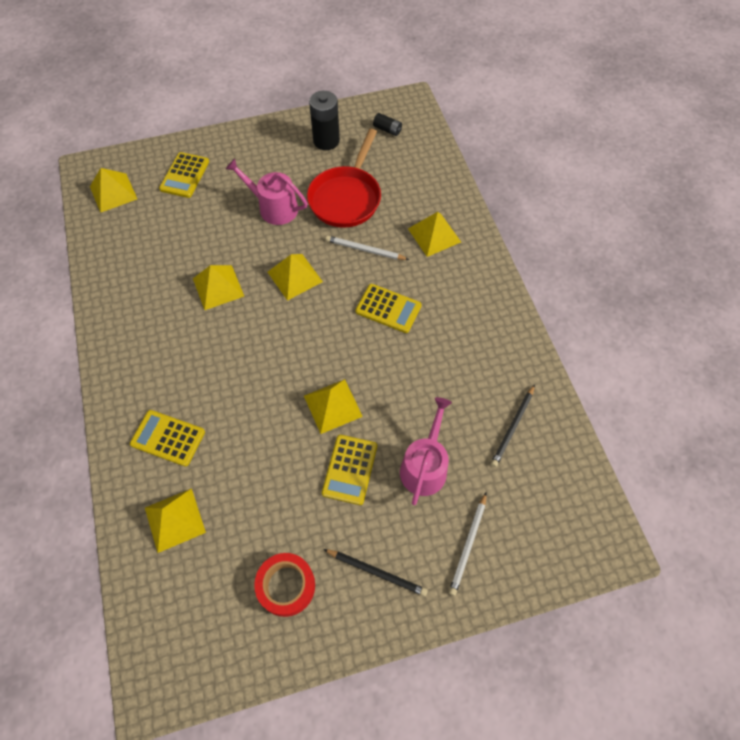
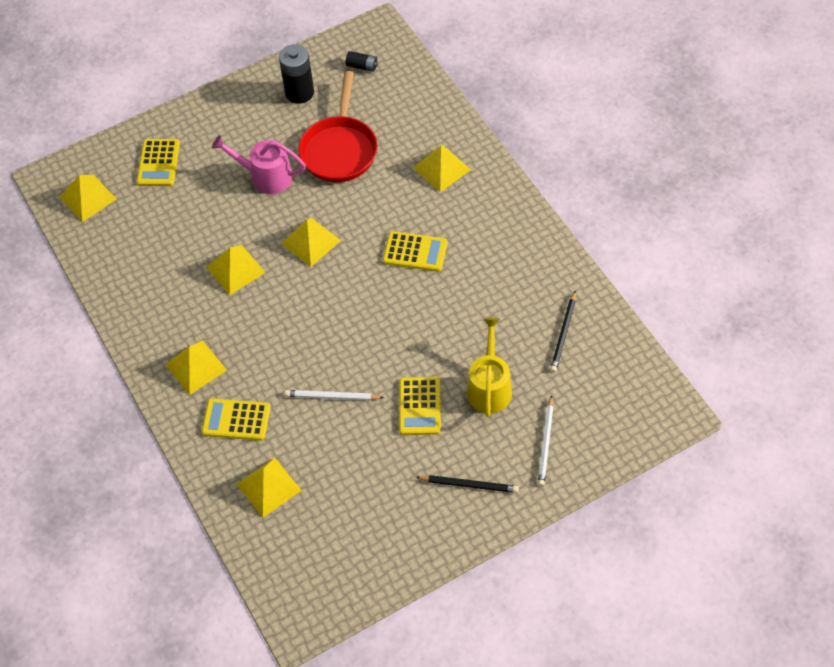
camera: 10 degrees left, 5 degrees down
red tape [254,553,315,617] -> none
yellow pyramid [304,379,363,434] -> yellow pyramid moved to [165,340,227,395]
white pencil [326,236,409,260] -> white pencil moved to [285,390,384,401]
pink watering can [400,397,452,505] -> yellow watering can [467,318,512,417]

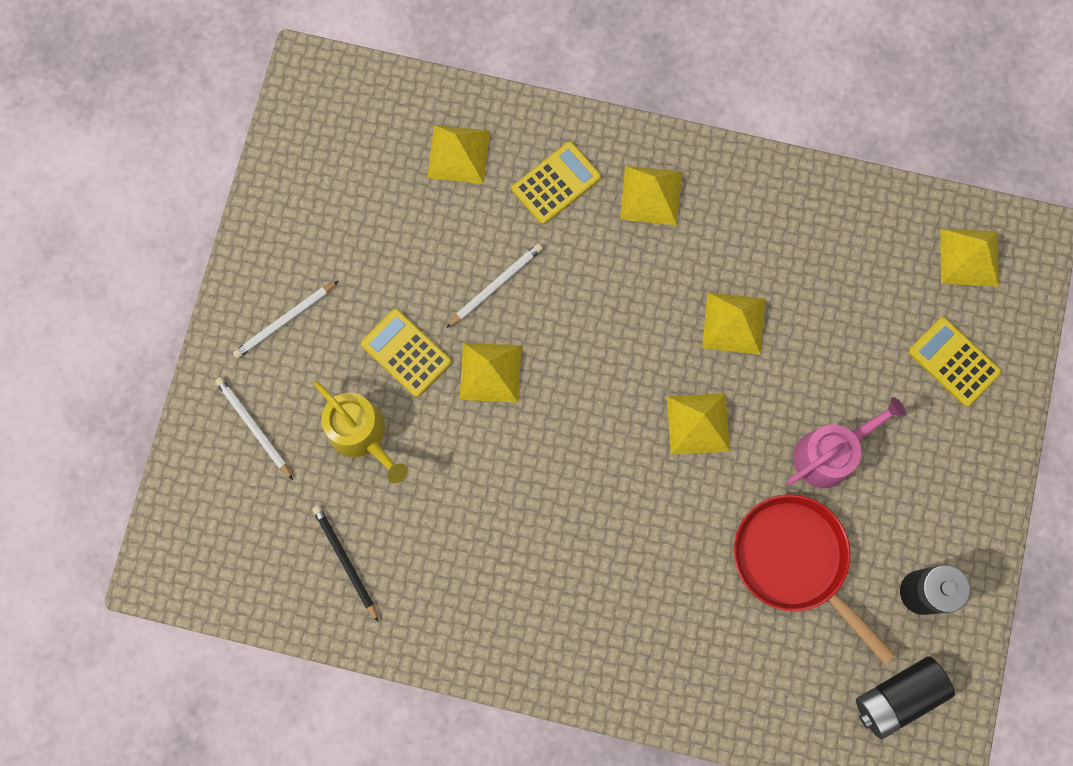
camera: 130 degrees right, 20 degrees up
black battery [346,51,378,72] -> black battery [856,656,955,739], size x1.90
yellow calculator [383,231,447,272] -> none
yellow pyramid [413,145,471,192] -> yellow pyramid moved to [460,343,521,403]
black pencil [416,475,519,493] -> white pencil [233,281,338,359]

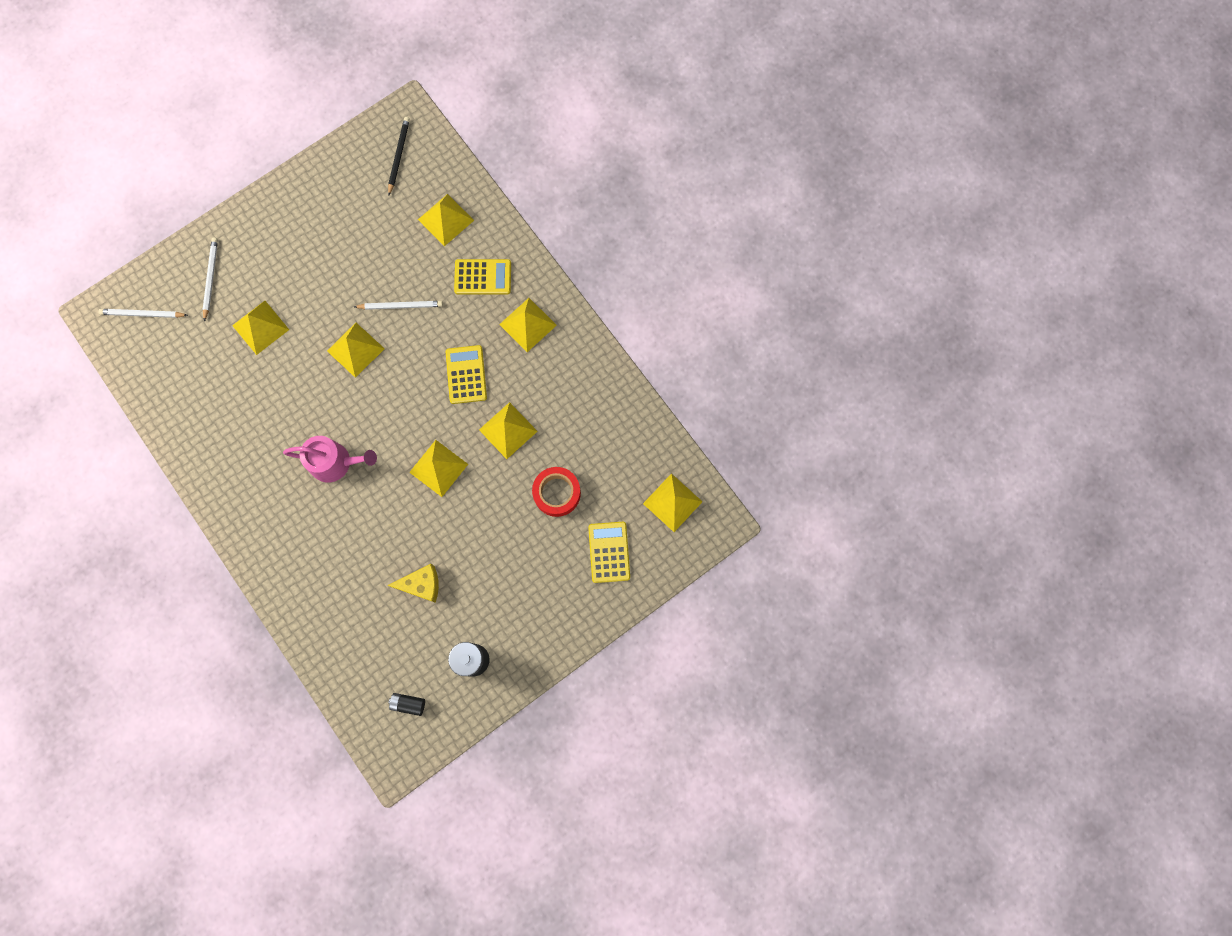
camera: 40 degrees right, 0 degrees up
white pencil [233,281,338,359] -> white pencil moved to [98,309,188,318]
black pencil [312,505,379,622] -> black pencil moved to [388,117,410,196]
yellow watering can [314,381,408,483] -> yellow pyramid [232,301,289,355]
yellow calculator [361,309,452,397] -> yellow calculator moved to [446,345,487,404]
red pan [734,494,895,665] -> yellow cheese [387,564,439,603]
pink watering can [786,397,906,488] -> pink watering can moved to [283,436,377,483]
black battery [856,656,955,739] -> black battery [389,693,425,716], size x0.53
none -> red tape [532,467,581,517]

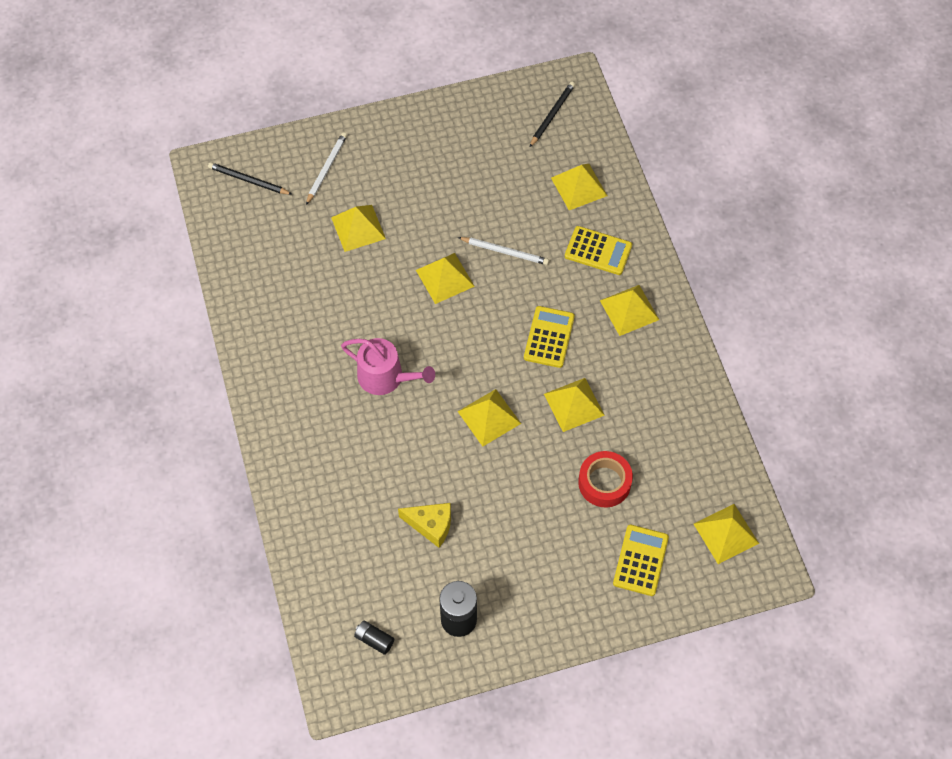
camera: 20 degrees right, 15 degrees down
white pencil [98,309,188,318] -> black pencil [208,162,293,195]

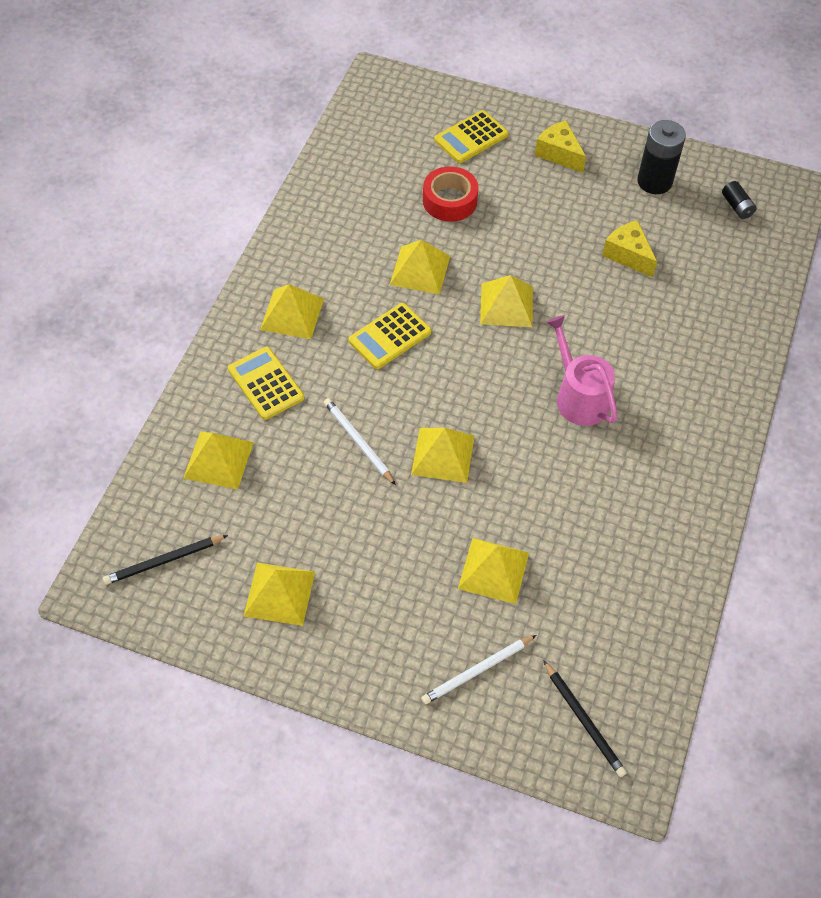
camera: 145 degrees left, 5 degrees down
yellow pyramid [694,504,759,564] -> yellow pyramid moved to [244,563,315,626]
none -> yellow cheese [535,120,586,173]

